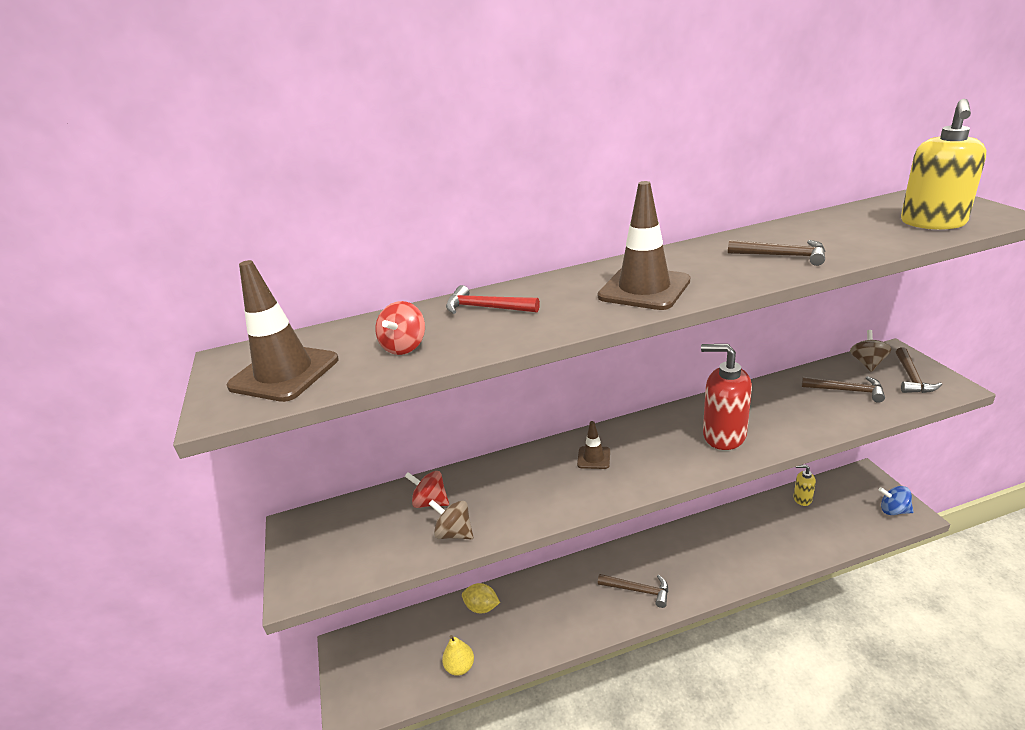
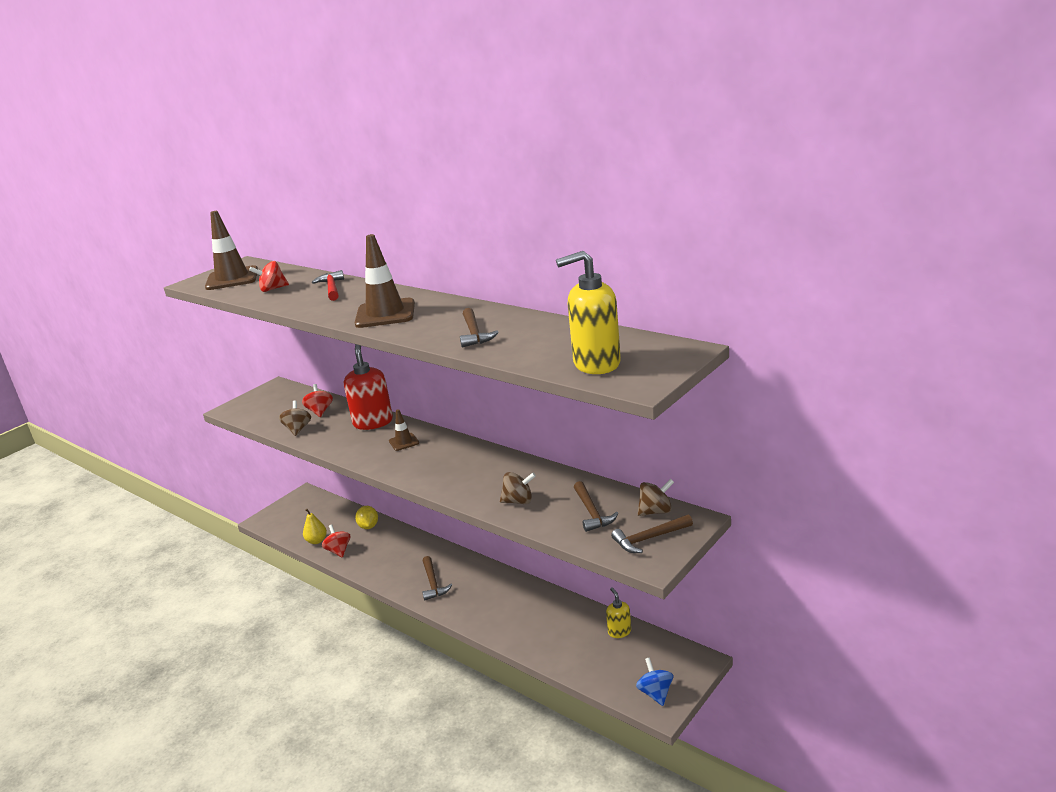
camera: 55 degrees right, 5 degrees down
red soap dispenser [701,344,752,450] -> red soap dispenser moved to [344,344,393,430]
none -> red spinning top [322,524,350,558]
none -> brown spinning top [500,472,536,504]

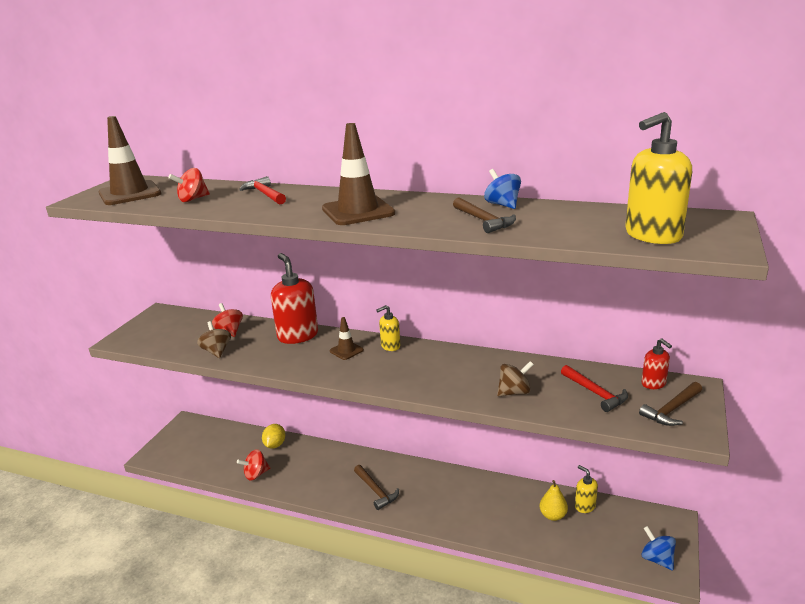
camera: 20 degrees left, 0 degrees up
yellow pear [303,508,327,544] -> yellow pear moved to [540,480,568,521]
red spinning top [322,524,350,558] -> red spinning top turned 75 degrees counterclockwise [237,449,270,480]
yellow lemon [355,506,378,529] -> yellow lemon turned 45 degrees clockwise [262,424,285,449]
brown hammer [574,481,619,532] -> red hammer [561,365,628,412]
brown spinning top [638,479,674,516] -> red soap dispenser [641,338,672,389]
none -> yellow soap dispenser [376,305,400,351]
none -> blue spinning top [484,169,521,209]

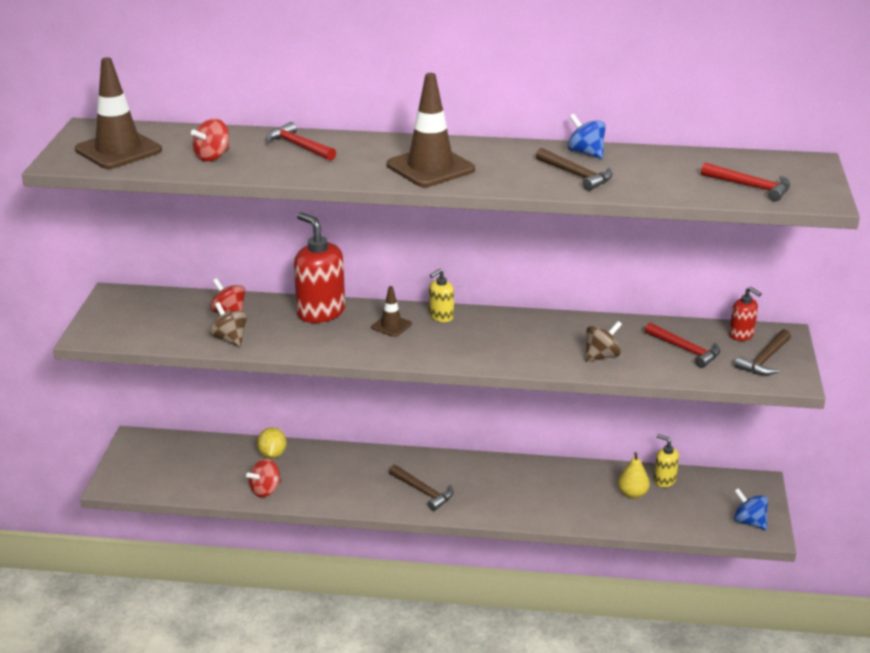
camera: 15 degrees left, 5 degrees up
yellow soap dispenser [625,112,692,244] -> red hammer [701,162,790,202]

